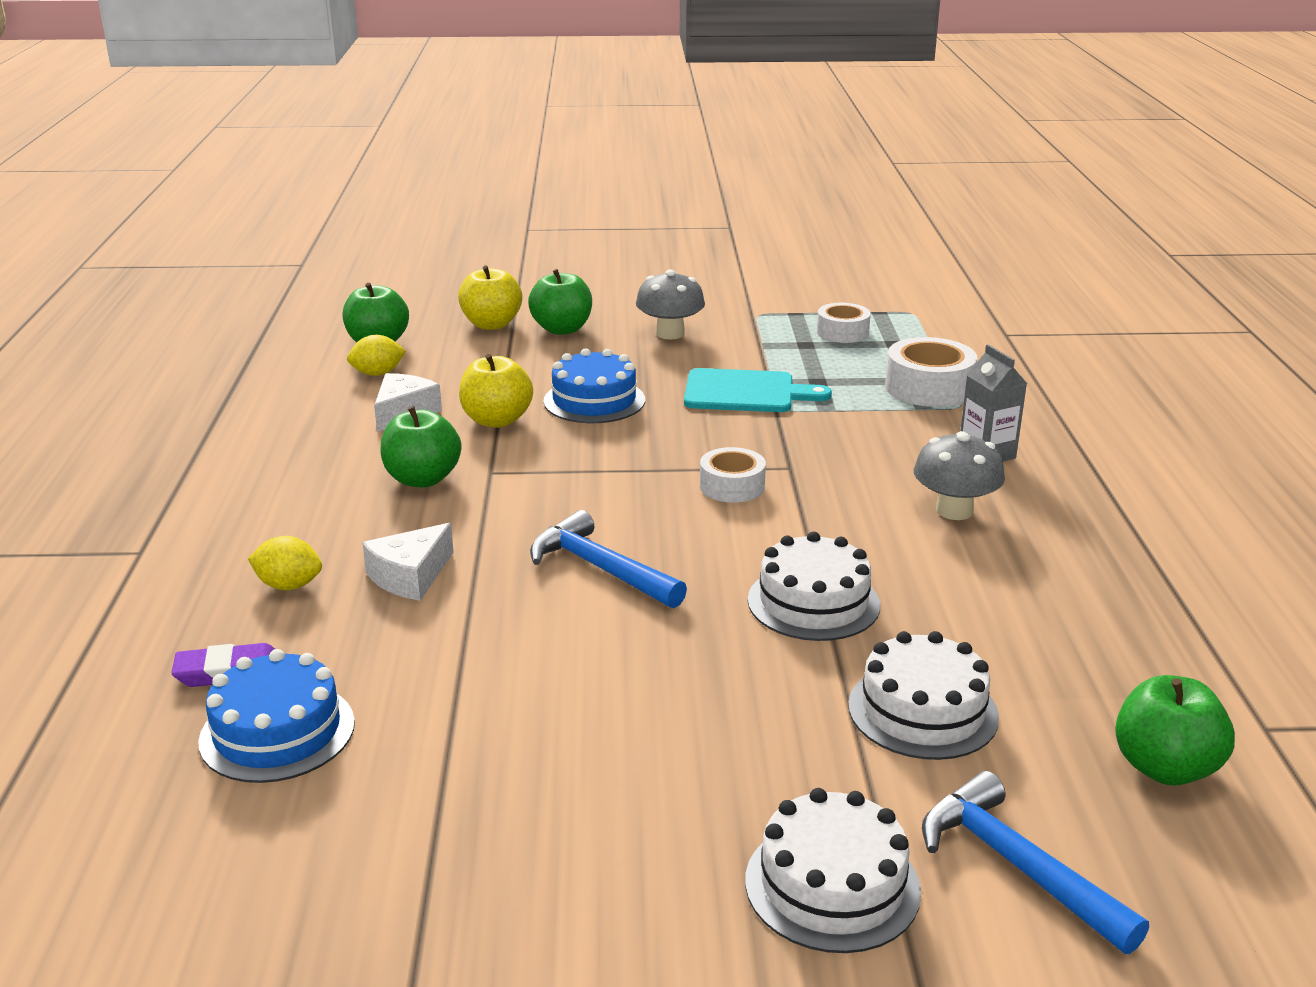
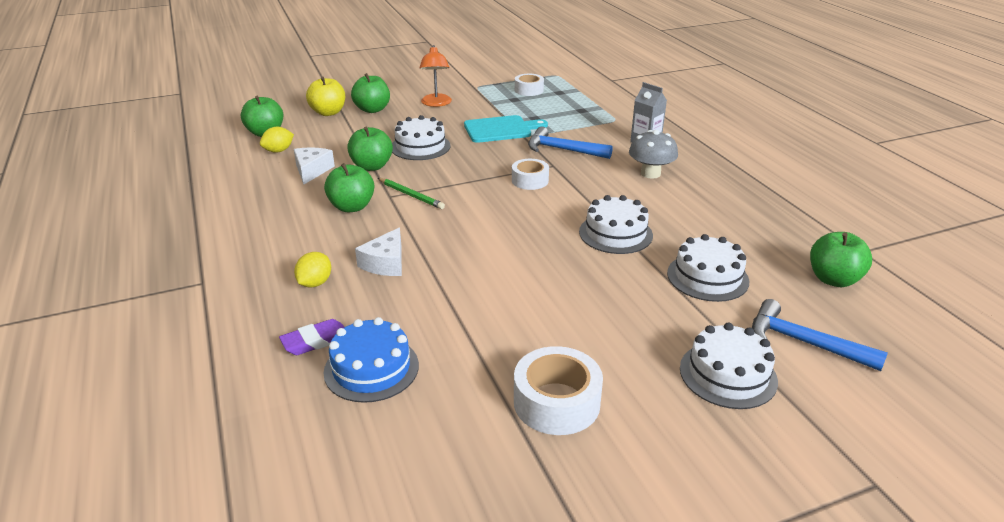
camera: 20 degrees left, 5 degrees up
yellow lemon [248,536,322,590] -> yellow lemon turned 60 degrees counterclockwise [294,252,331,288]
yellow apple [459,354,533,428] -> green apple [347,127,393,171]
blue hammer [530,510,687,608] -> blue hammer moved to [528,127,613,159]
blue cake [544,348,645,423] -> white cake [392,115,451,160]
grey mushroom [636,270,705,340] -> orange lamp [419,45,452,107]
white tape [885,337,977,407] -> white tape moved to [514,346,603,435]
none -> green pencil [378,178,445,209]

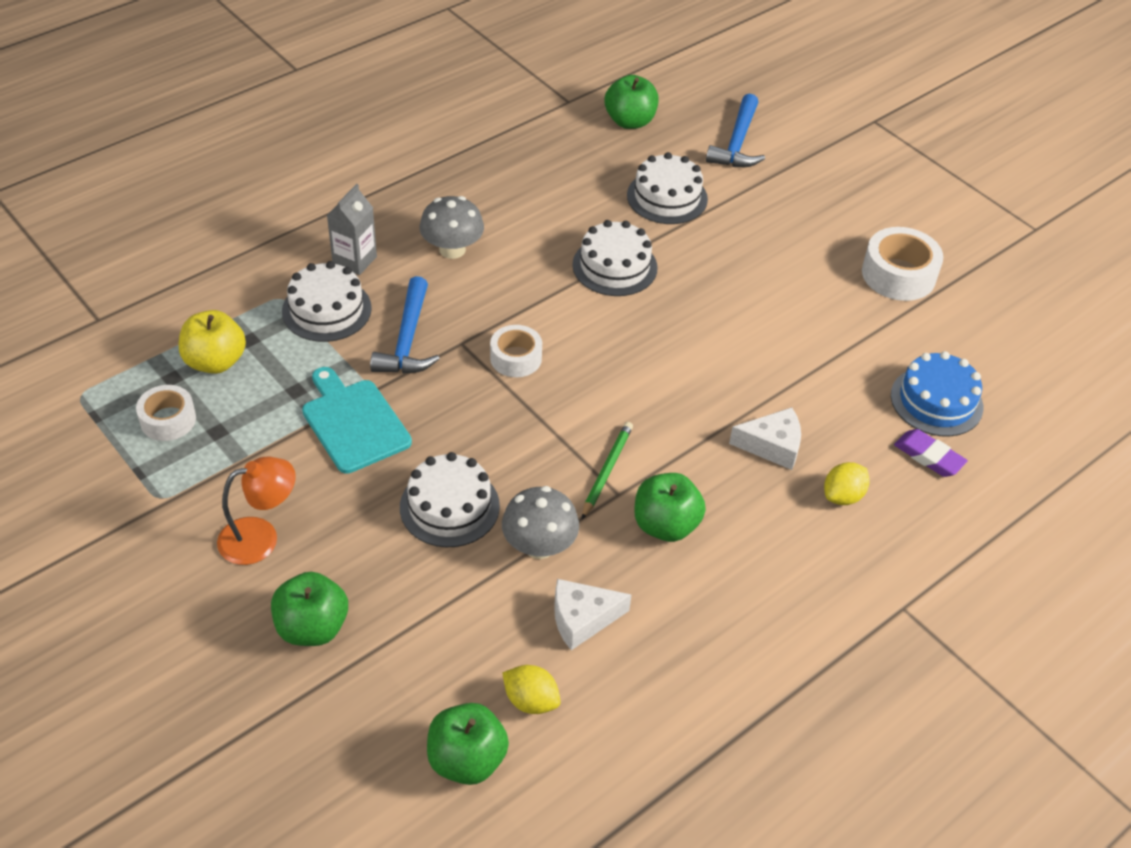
camera: 110 degrees left, 15 degrees up
yellow lemon [294,252,331,288] -> yellow lemon turned 45 degrees counterclockwise [824,462,870,505]
yellow apple [306,77,345,116] -> yellow apple moved to [179,310,246,374]
green apple [347,127,393,171] -> grey mushroom [502,486,579,559]
white cake [680,322,778,409] -> white cake moved to [282,261,372,342]

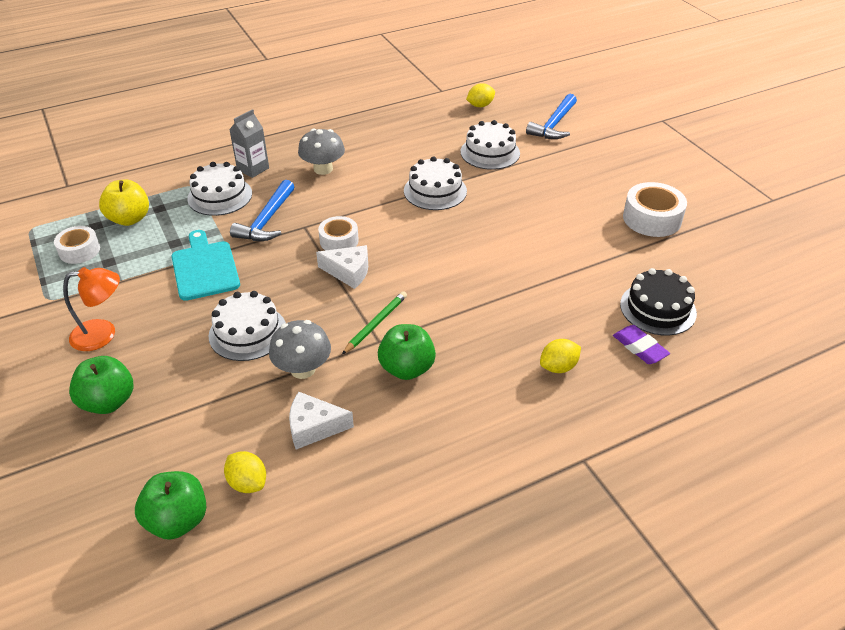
camera: 15 degrees right, 5 degrees down
green apple [605,75,659,129] -> yellow lemon [466,83,495,107]
white cheese [729,407,801,470] -> white cheese moved to [316,245,368,289]
blue cake [891,351,983,437] -> black cake [620,268,697,336]

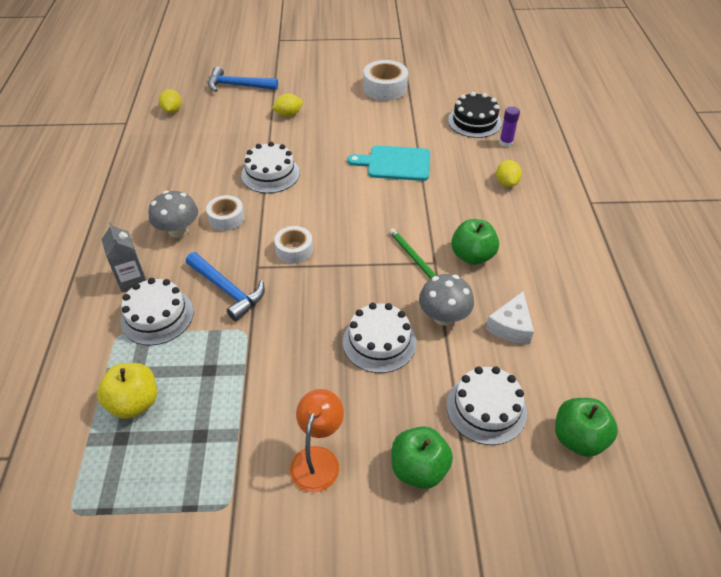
camera: 65 degrees left, 5 degrees up
white tape [54,226,100,264] -> white tape moved to [206,195,245,231]
turquoise cutting board [172,230,240,301] -> turquoise cutting board moved to [347,145,430,181]
yellow lemon [224,451,266,493] -> yellow lemon moved to [272,93,303,117]
white cheese [316,245,368,289] -> none
white cake [461,120,520,170] -> white cake moved to [447,366,527,445]
blue hammer [526,94,577,139] -> blue hammer turned 135 degrees clockwise [208,66,278,92]
purple eraser [613,325,670,364] -> purple glue stick [499,106,520,147]

